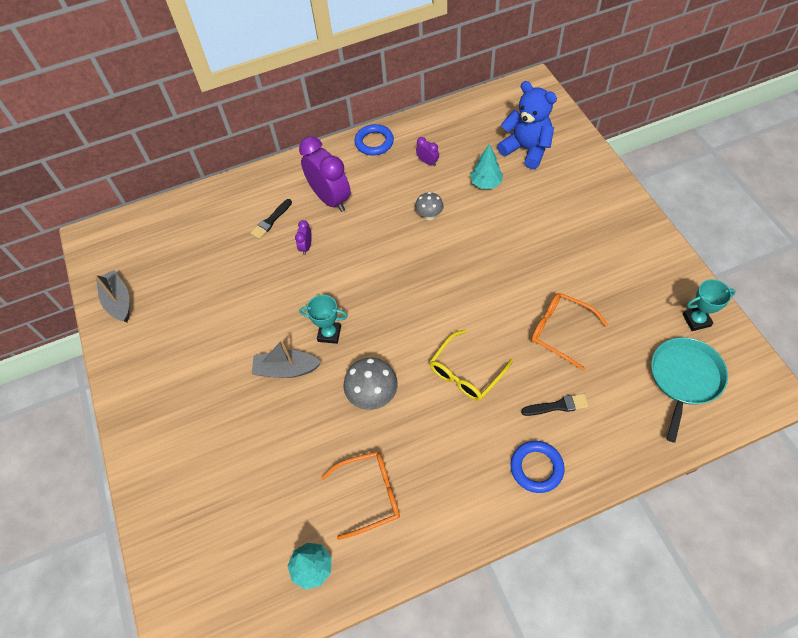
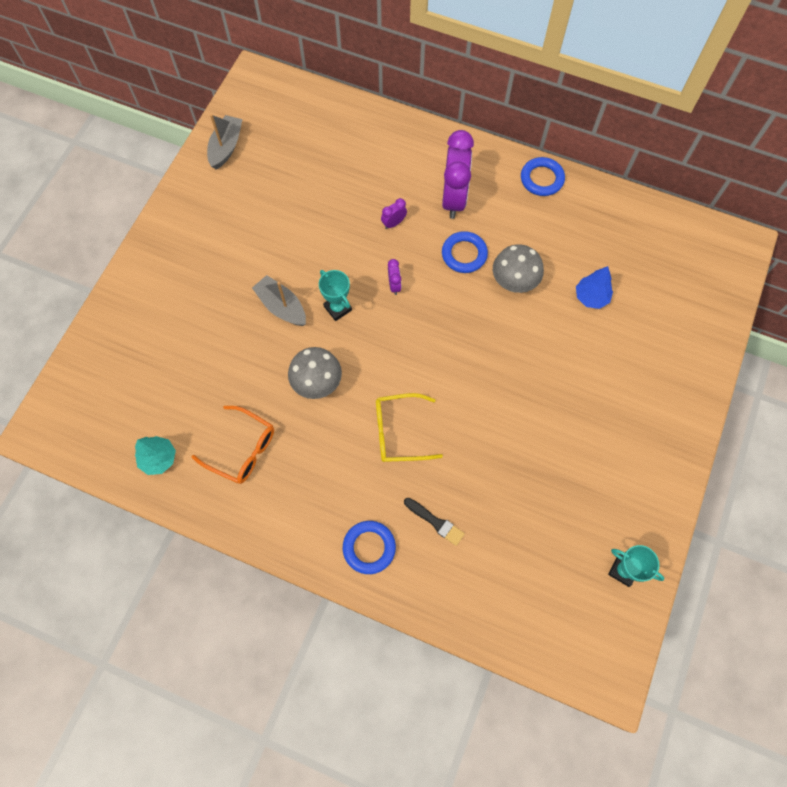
camera: 40 degrees right, 10 degrees up
black brush [250,199,292,239] -> none
grey mushroom [415,192,444,220] -> grey mushroom [493,244,544,293], size x1.62
purple clock [416,137,439,166] -> purple clock moved to [388,259,401,295]
turquoise tree [470,144,503,189] -> blue tree [576,266,613,309]
blue teddy bear [497,81,557,169] -> none
orange glasses [531,293,608,370] -> none
turquoise pan [651,337,728,442] -> none
none -> blue ring [442,231,488,273]

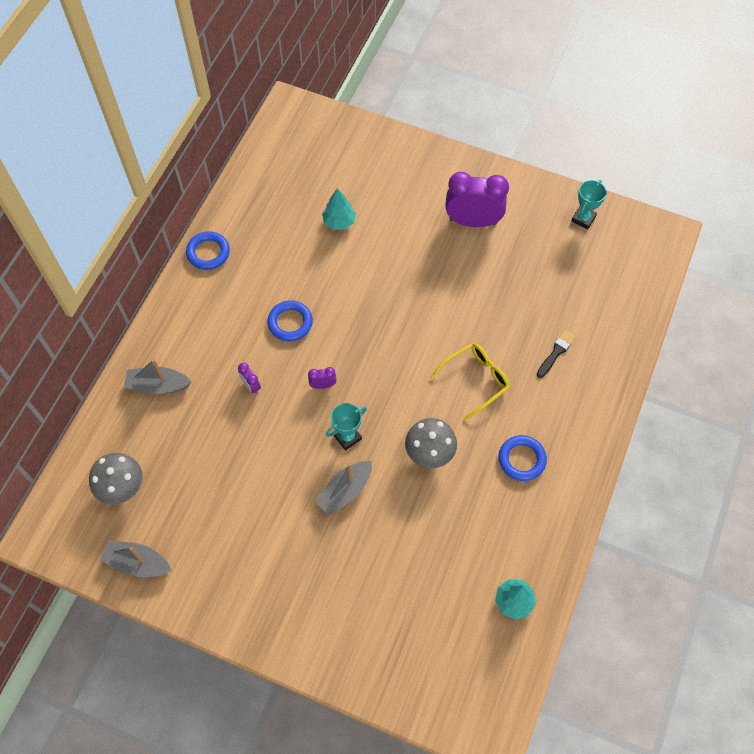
camera: 90 degrees left, 5 degrees down
orange glasses [191,406,274,484] -> none
blue ring [343,521,396,574] -> blue ring moved to [498,435,547,481]
yellow glasses [376,393,443,462] -> yellow glasses turned 120 degrees counterclockwise [430,343,510,421]
purple clock [442,130,474,219] -> purple clock moved to [445,172,509,227]
grey mushroom [493,244,544,293] -> grey mushroom moved to [89,453,143,504]
blue tree [576,266,613,309] -> turquoise tree [322,188,356,230]
none -> grey boat [124,359,192,394]

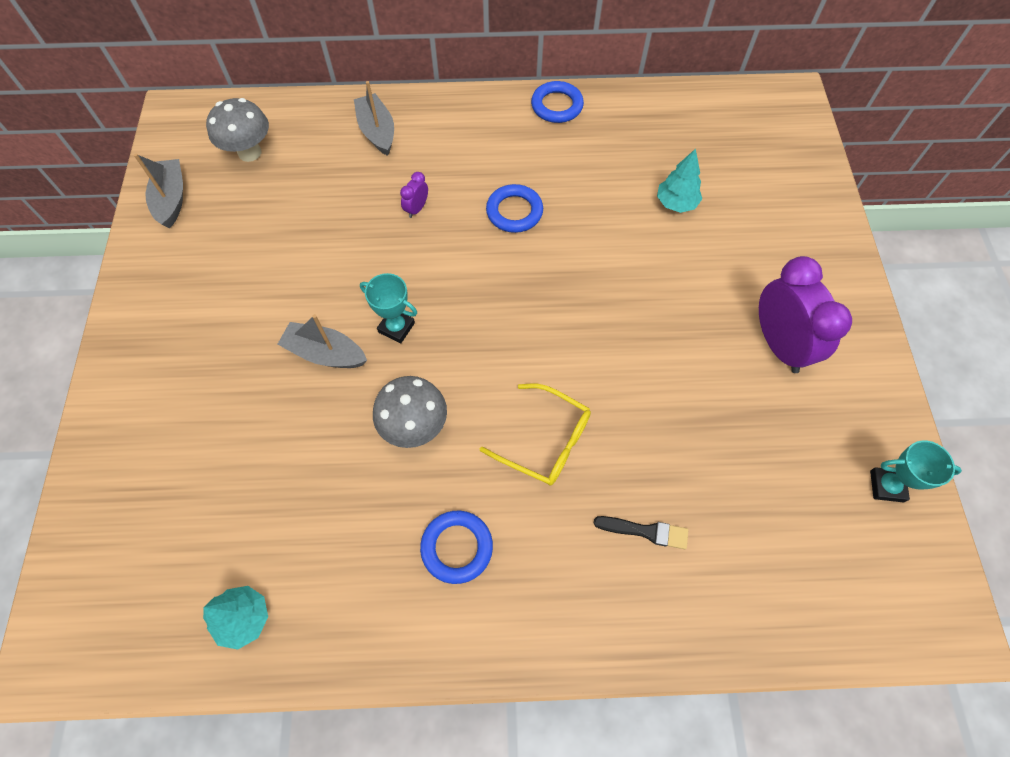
camera: 65 degrees right, 0 degrees up
purple clock [308,367,336,389] -> none

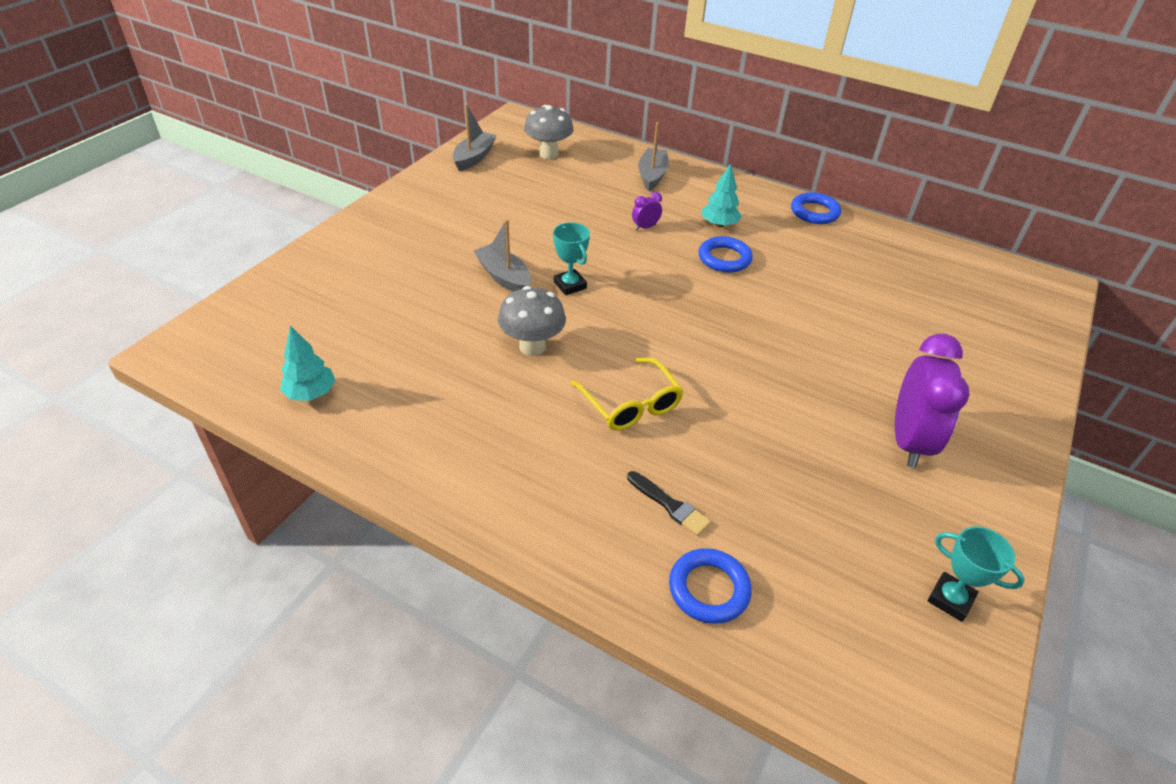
camera: 30 degrees right, 20 degrees down
blue ring [420,511,493,584] -> blue ring moved to [669,548,752,624]
turquoise tree [657,149,702,213] -> turquoise tree moved to [702,163,742,228]

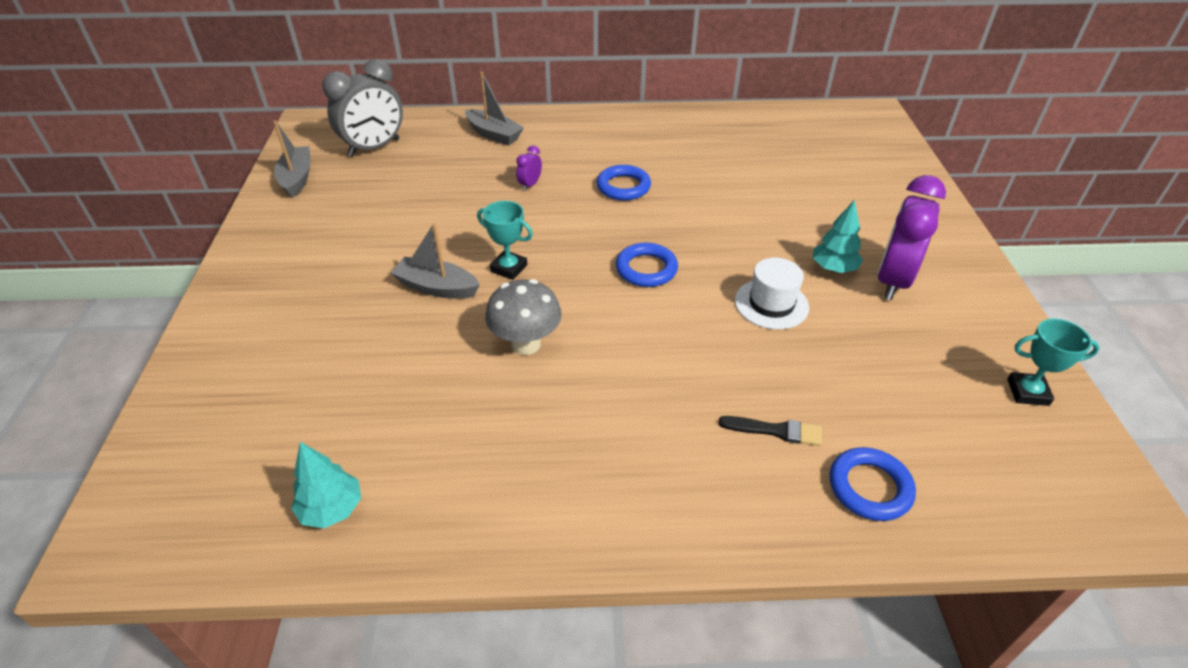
camera: 30 degrees left, 0 degrees up
grey mushroom [524,105,574,159] -> grey clock [322,59,403,157]
yellow glasses [571,357,684,431] -> none
grey boat [638,122,669,191] -> grey boat turned 150 degrees clockwise [465,72,524,145]
turquoise tree [702,163,742,228] -> turquoise tree moved to [813,200,863,273]
blue ring [791,192,841,224] -> blue ring moved to [616,243,678,287]
purple clock [895,334,970,468] -> purple clock turned 135 degrees counterclockwise [878,175,946,300]
none -> white hat [735,258,809,329]

